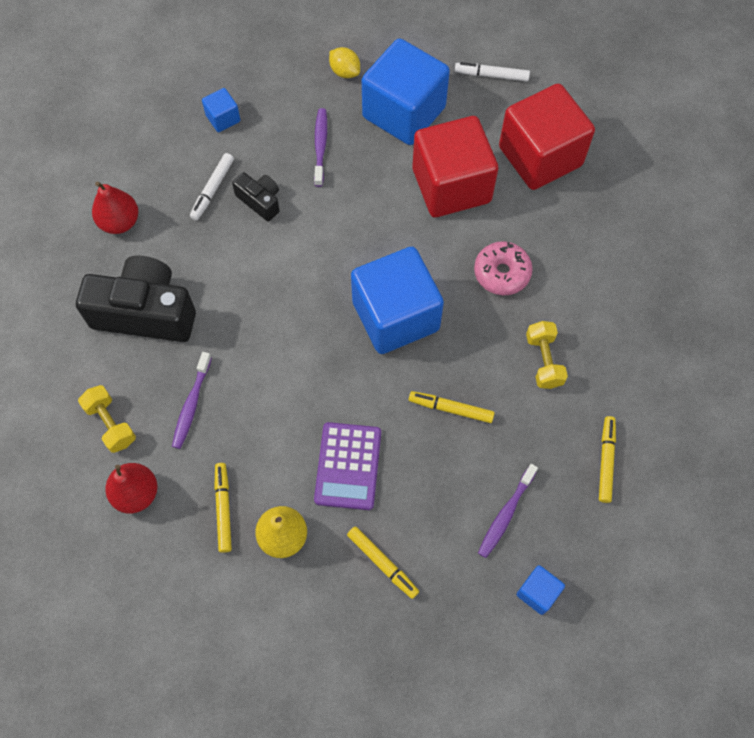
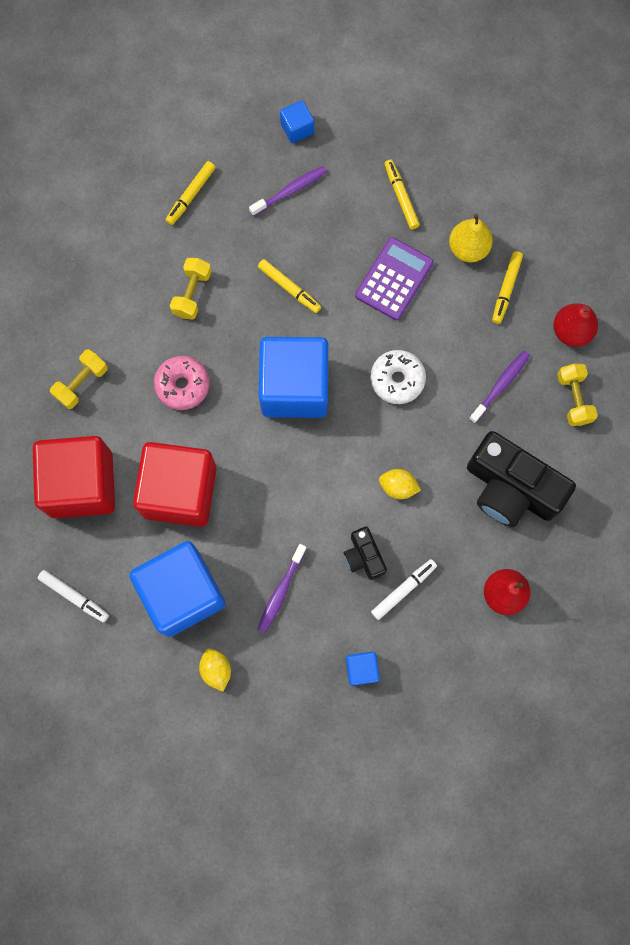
camera: 155 degrees left, 10 degrees up
none -> yellow dumbbell [50,349,108,409]
none -> white donut [371,350,426,404]
none -> yellow lemon [379,469,421,499]

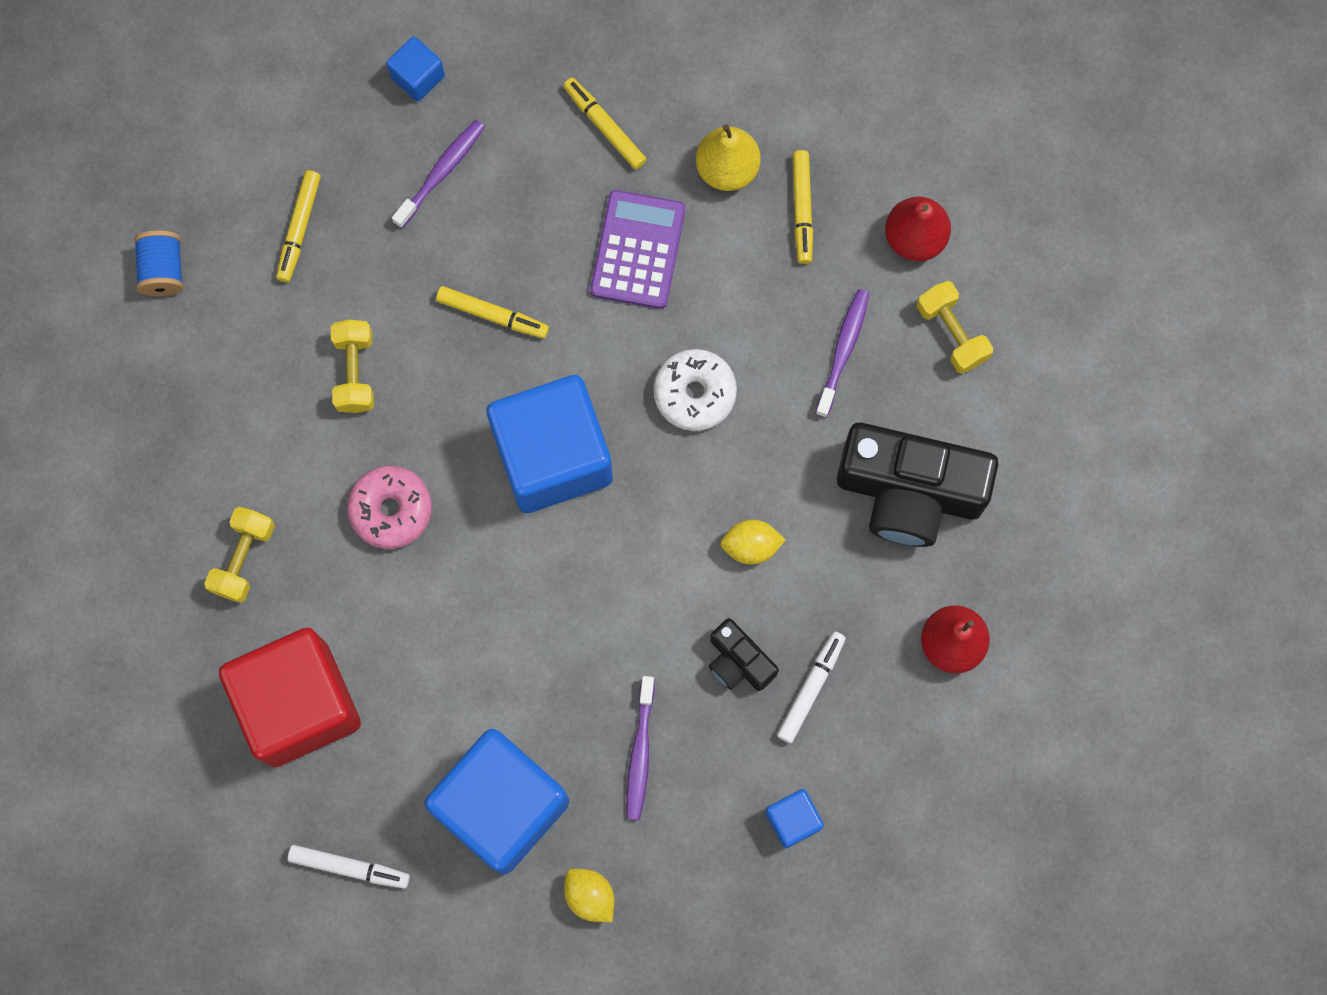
camera: 20 degrees left, 0 degrees up
red cube [133,442,217,527] -> none
none -> blue spool [134,230,183,296]

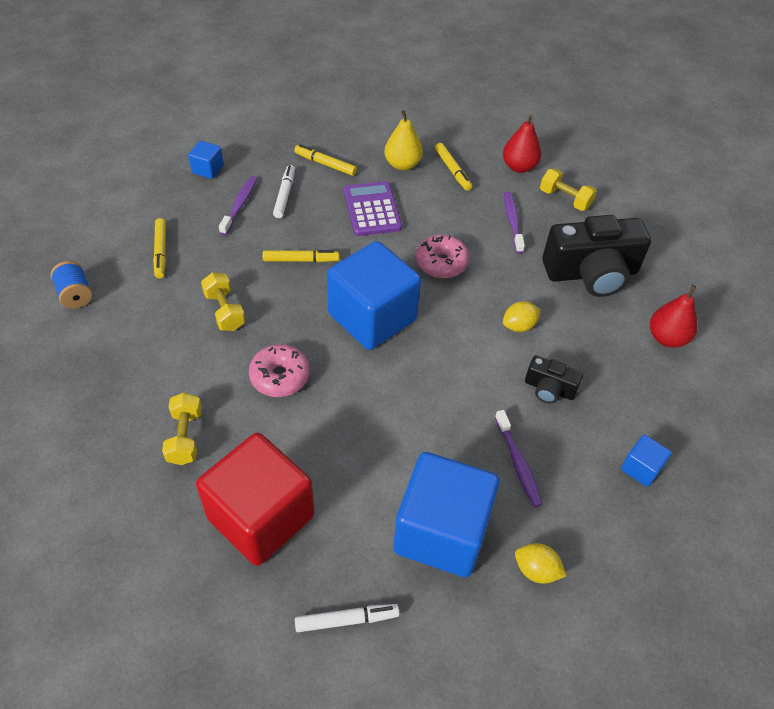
camera: 25 degrees left, 25 degrees down
white donut [654,349,737,431] -> pink donut [416,235,469,278]
white marker [777,631,846,743] -> white marker moved to [273,165,295,218]

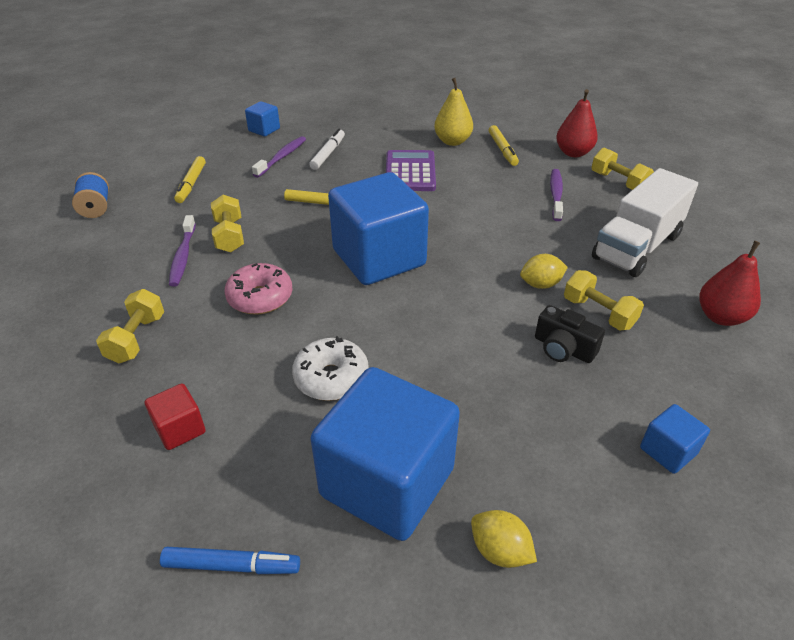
camera: 15 degrees right, 10 degrees down
red cube [196,433,314,566] -> red cube [145,384,206,450], size x0.43
yellow marker [294,144,357,176] -> none
white marker [295,604,399,632] -> blue marker [160,547,300,574]
pink donut [416,235,469,278] -> none
purple toothbrush [495,410,542,507] -> purple toothbrush moved to [169,215,196,287]
black camera [542,215,651,297] -> white truck [592,168,698,277]
none -> white donut [292,336,369,401]
none -> yellow dumbbell [564,270,644,331]

